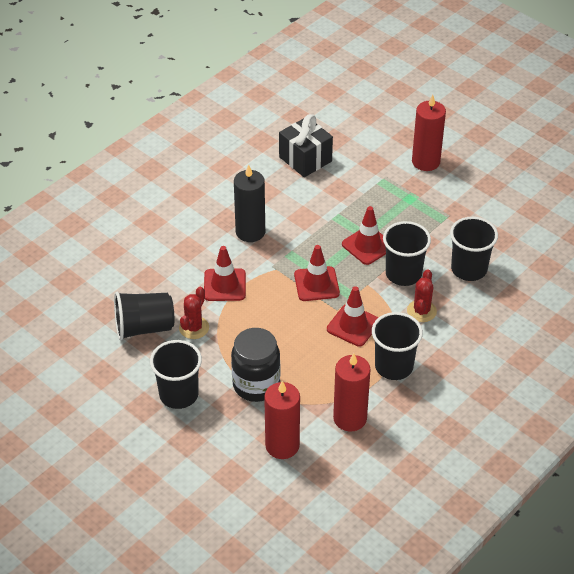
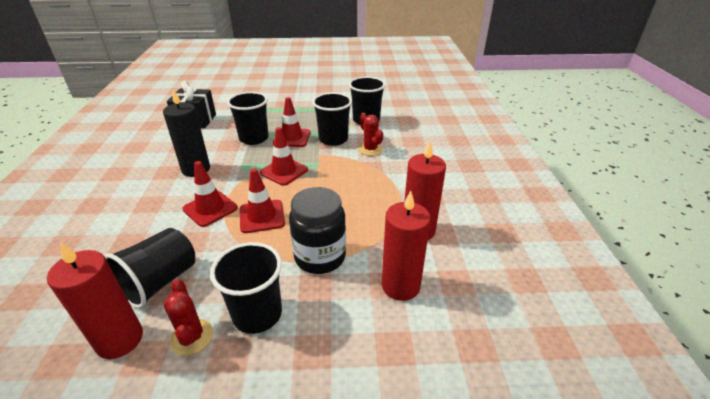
camera: 45 degrees left, 10 degrees down
red cactus [179,287,209,339] -> red cactus moved to [164,279,213,355]
red traffic cone [327,286,379,347] -> red traffic cone moved to [240,168,285,233]
black cup [372,312,423,380] -> black cup moved to [227,92,269,145]
red candle [412,95,446,171] -> red candle moved to [47,242,143,359]

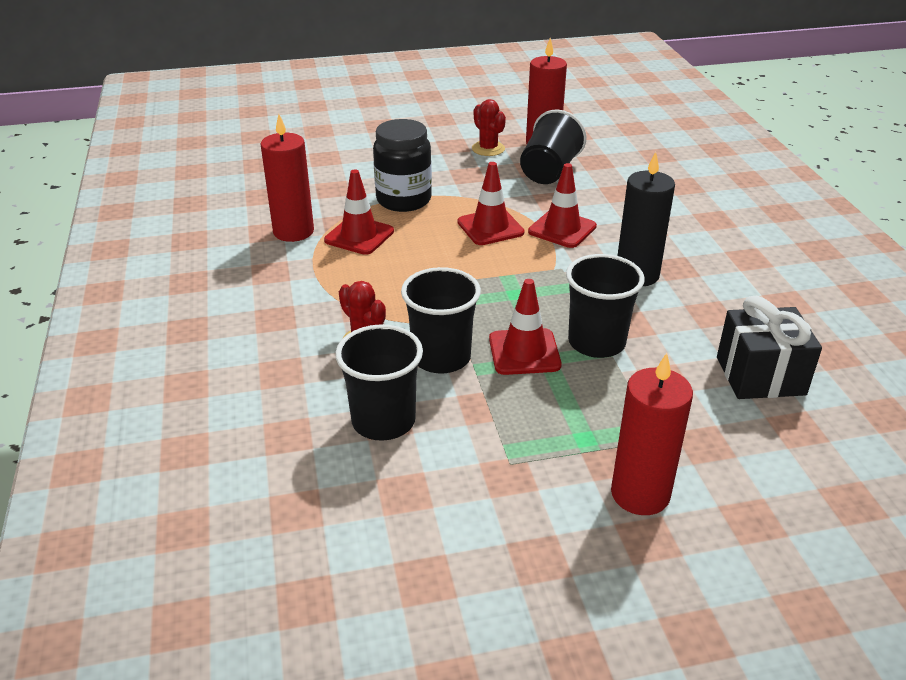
camera: 170 degrees right, 0 degrees up
black cup [210,242,282,334] -> none
red traffic cone [260,127,308,186] -> red traffic cone moved to [324,170,394,255]
red candle [382,191,431,301] -> red candle moved to [611,353,693,515]

